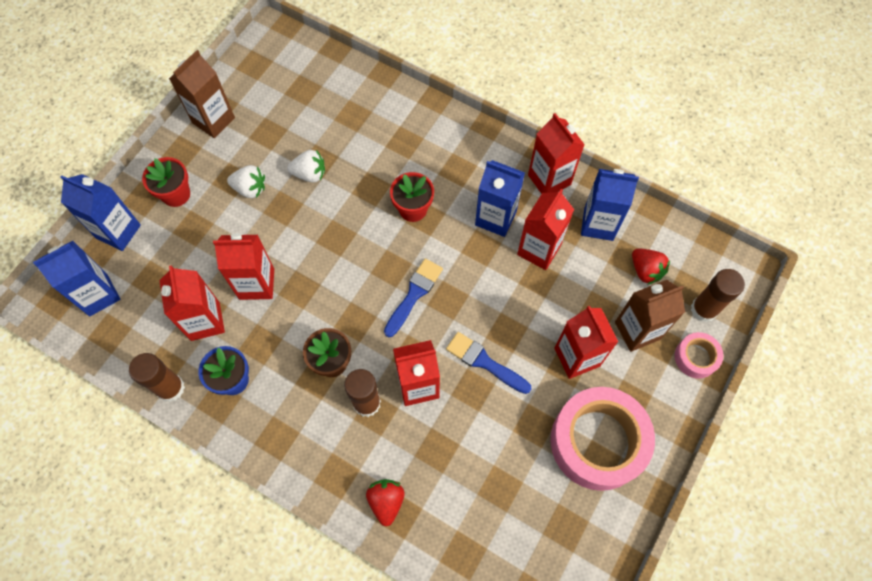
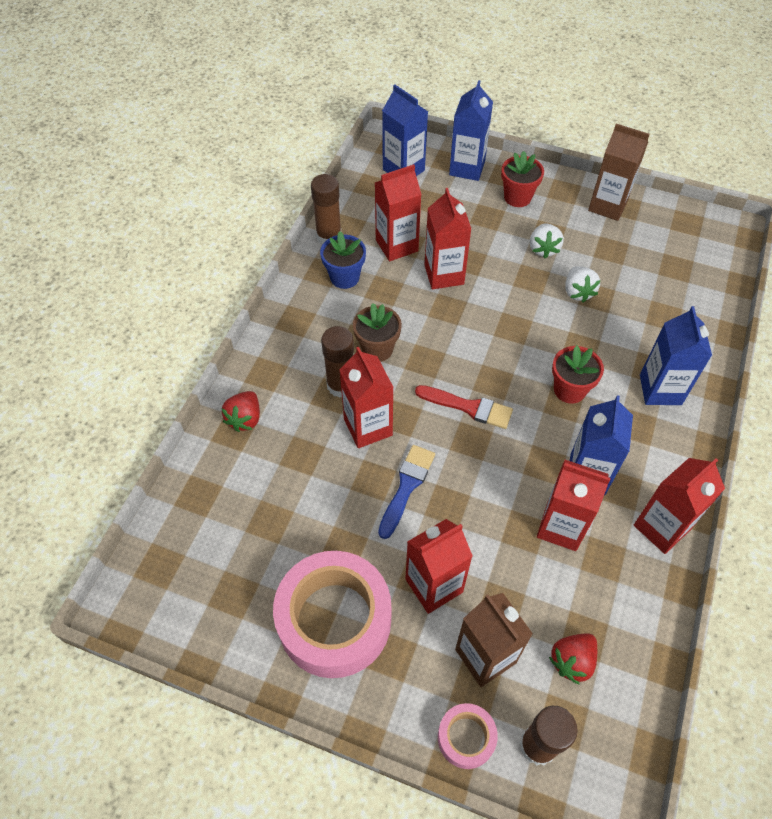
camera: 80 degrees right, 10 degrees down
red strawberry [366,479,405,526] -> red strawberry turned 120 degrees clockwise [221,391,260,432]
blue brush [384,258,443,337] -> red brush [415,385,513,429]
blue carton [581,169,639,241] -> blue carton moved to [640,306,712,405]

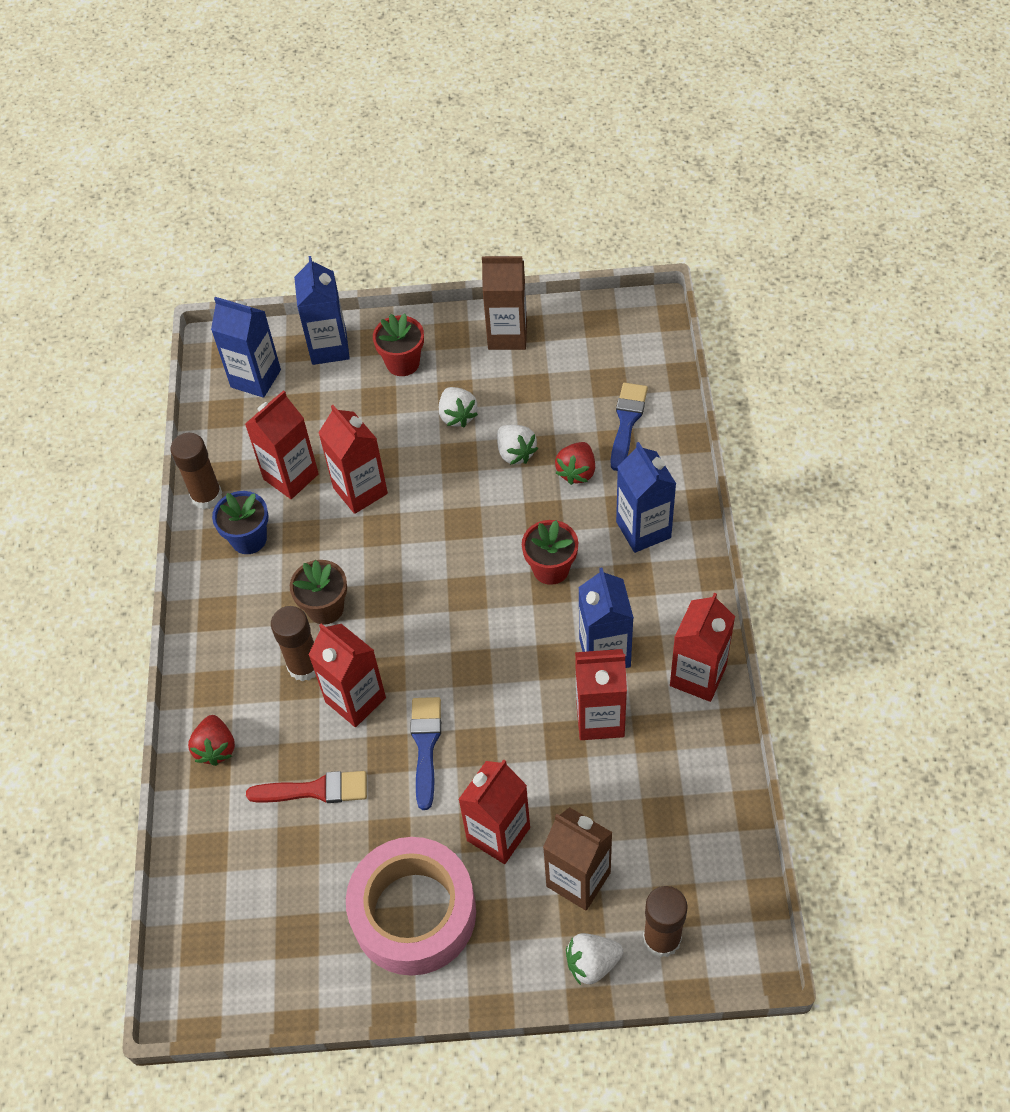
camera: 20 degrees left, 0 degrees up
red brush [415,385,513,429] -> red brush moved to [246,771,367,803]
pink tape [438,703,498,769] -> white strawberry [566,933,623,985]
red strawberry [549,633,597,684] -> red strawberry moved to [555,442,595,485]
none -> blue brush [611,383,648,471]

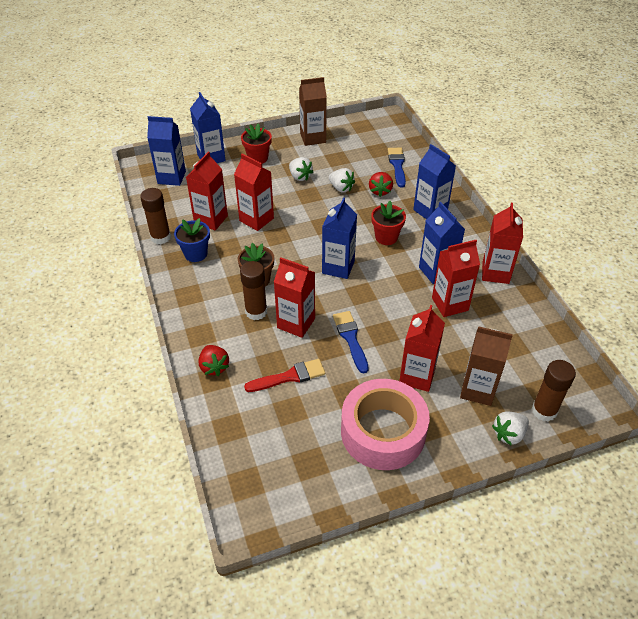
camera: 20 degrees left, 10 degrees down
none -> blue carton [322,197,357,279]

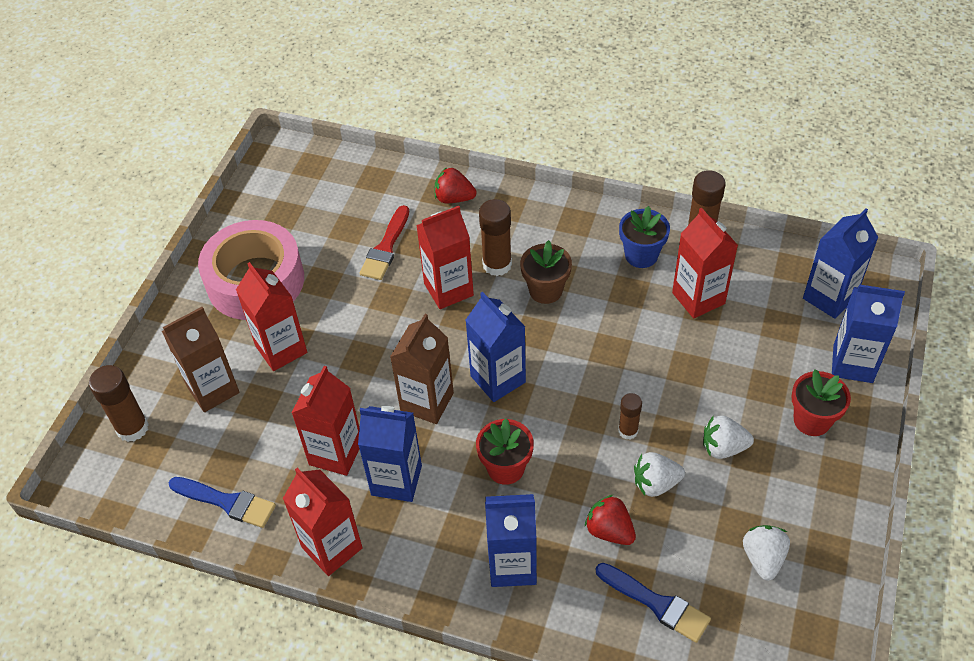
camera: 130 degrees right, 5 degrees up
red carton [234,154,274,231] -> none
brown carton [299,77,327,146] -> brown carton moved to [390,314,454,424]
blue brush [333,311,369,374] -> blue brush moved to [169,477,276,528]
white strawberry [492,412,529,445] -> white strawberry moved to [743,525,790,581]
none -> brown glue stick [618,393,642,440]

